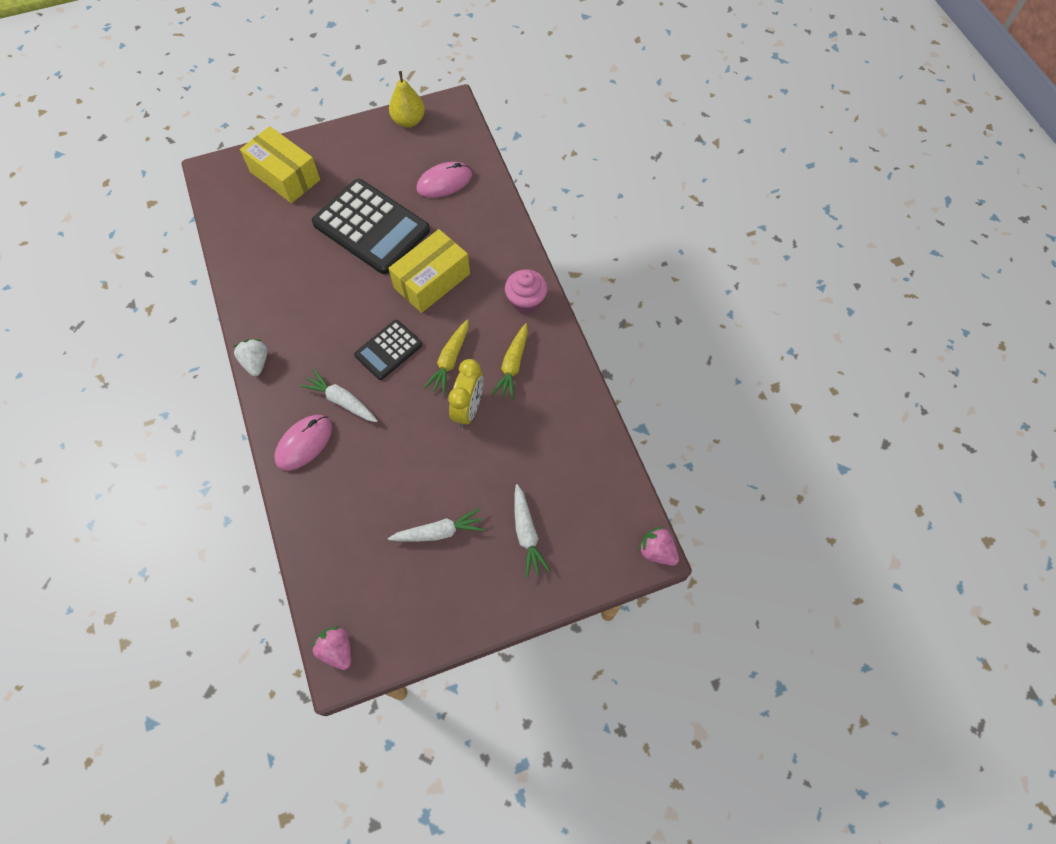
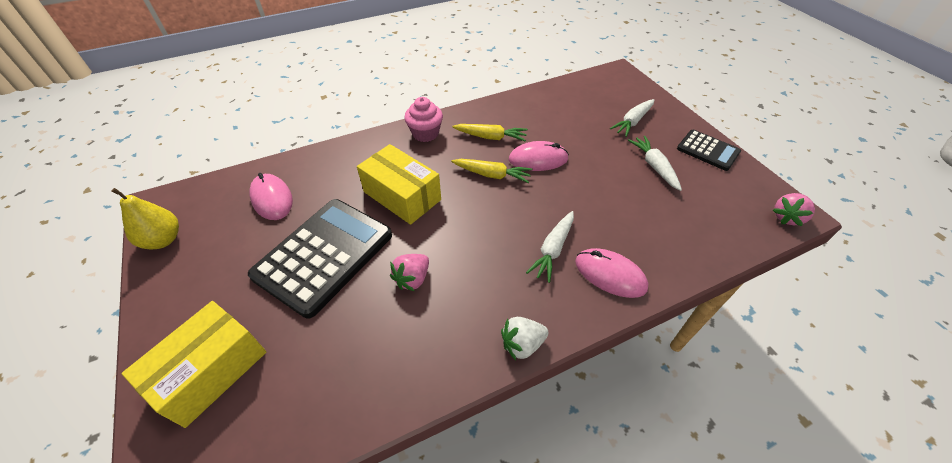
camera: 95 degrees left, 15 degrees down
black calculator [354,320,422,380] -> black calculator moved to [677,130,741,171]
yellow clock [448,359,483,427] -> pink mouse [509,141,569,171]
white carrot [514,484,550,578] -> white carrot turned 150 degrees clockwise [610,99,654,137]
pink strawberry [638,526,679,566] -> pink strawberry moved to [390,254,429,291]

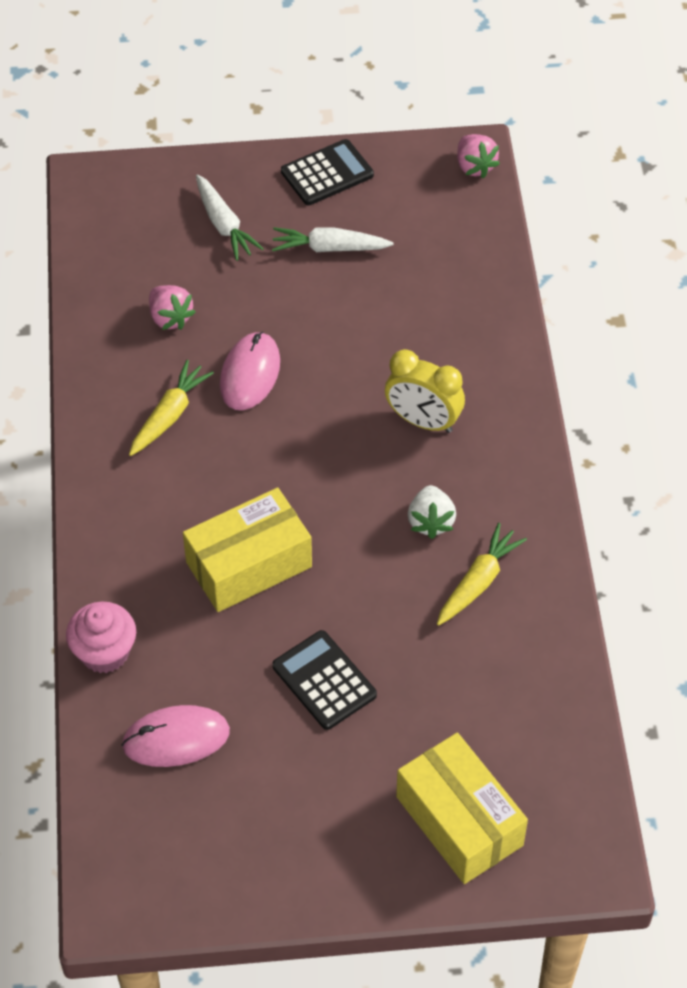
camera: 70 degrees left, 5 degrees up
yellow pear [111,188,179,249] -> none
black calculator [248,199,392,318] -> black calculator [272,630,377,730], size x0.53
pink strawberry [390,254,429,291] -> pink strawberry moved to [149,285,196,330]
pink cupcake [404,97,443,142] -> pink cupcake moved to [66,602,136,673]
yellow carrot [451,159,533,183] -> yellow carrot moved to [437,523,527,626]
white strawberry [501,317,548,360] -> white strawberry moved to [408,485,456,539]
white carrot [526,211,574,283] -> yellow clock [385,349,465,433]
pink mouse [575,248,649,298] -> none

